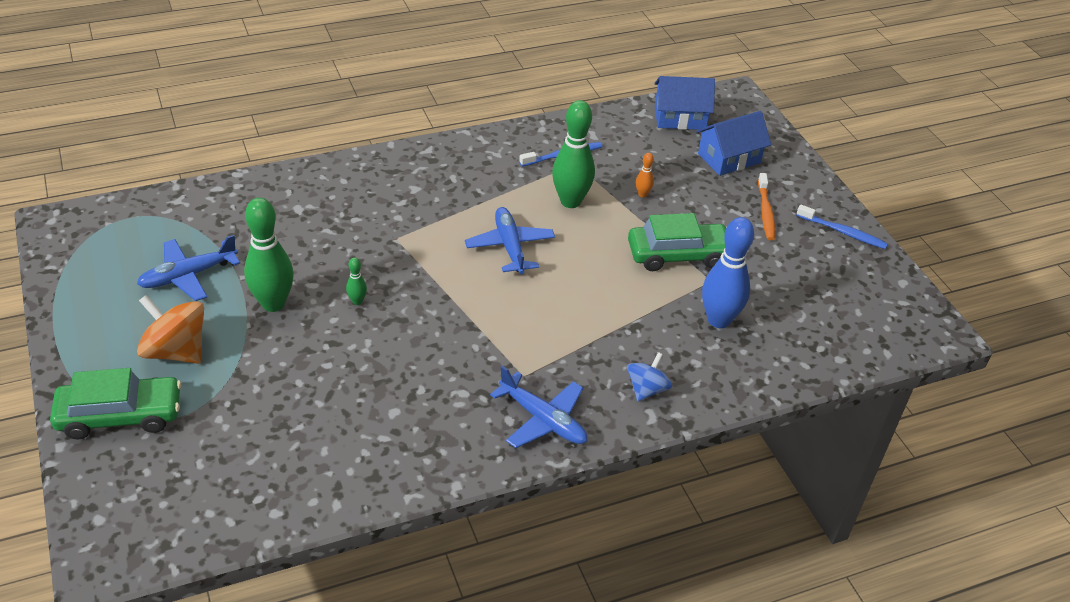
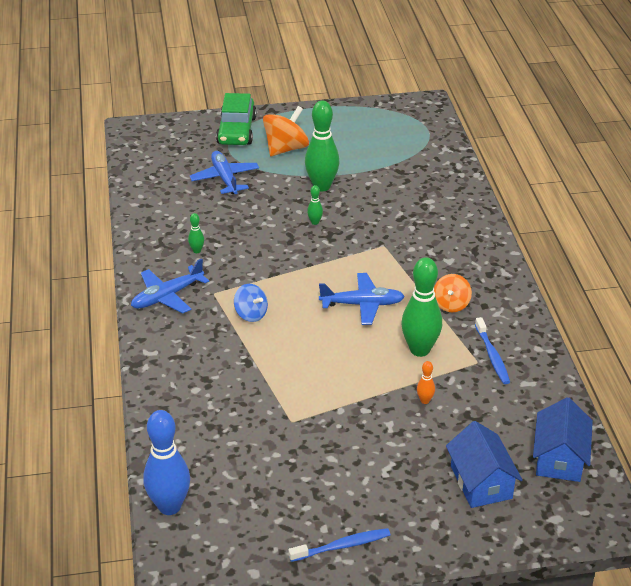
camera: 105 degrees right, 5 degrees down
blue plane [137,235,240,301] -> blue plane moved to [190,151,259,194]
blue spinning top [627,352,672,401] -> blue spinning top moved to [234,284,268,322]
green car [628,213,727,271] -> none
blue bowling pin [702,217,754,328] -> blue bowling pin moved to [143,410,190,515]
orange toothbrush [758,173,775,241] -> none
blue toothbrush [796,205,888,249] -> blue toothbrush turned 150 degrees counterclockwise [288,528,391,562]
none -> green bowling pin [188,213,204,253]
none -> orange spinning top [434,274,472,312]

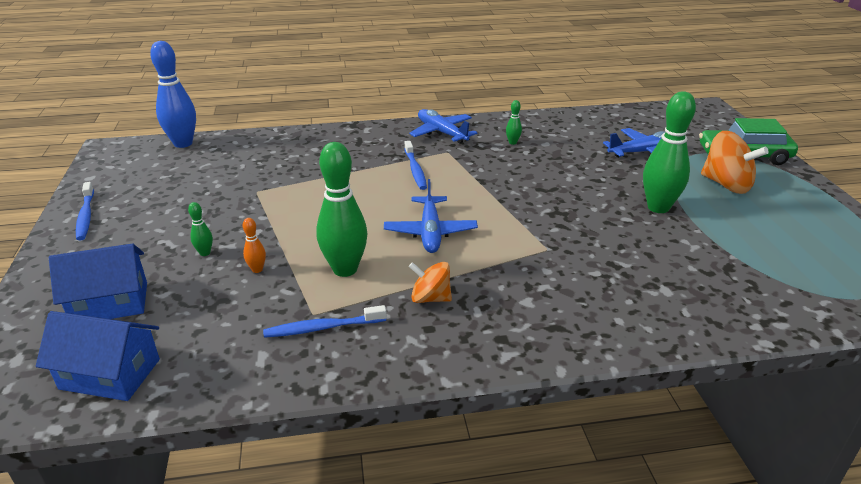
camera: 90 degrees right, 5 degrees down
blue spinning top [234,284,268,322] -> blue toothbrush [404,141,427,190]
green bowling pin [307,185,323,225] -> green bowling pin moved to [188,202,213,256]

